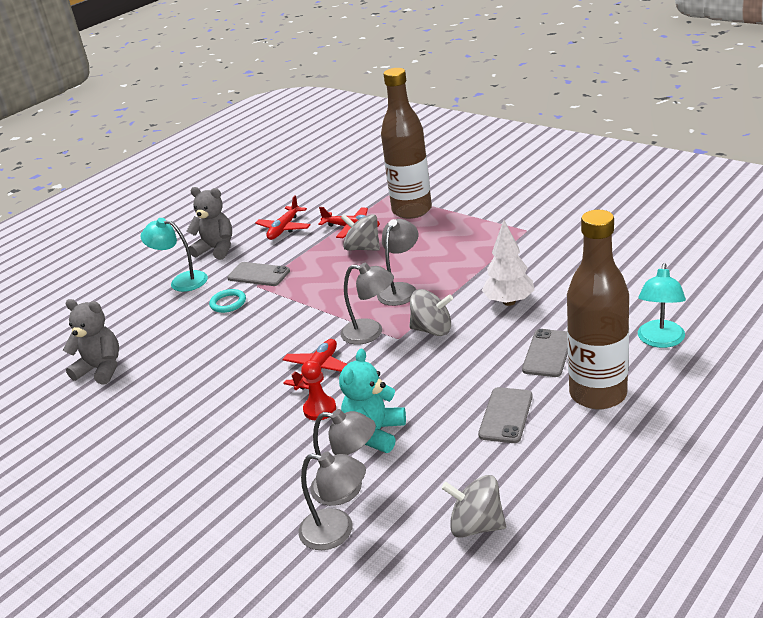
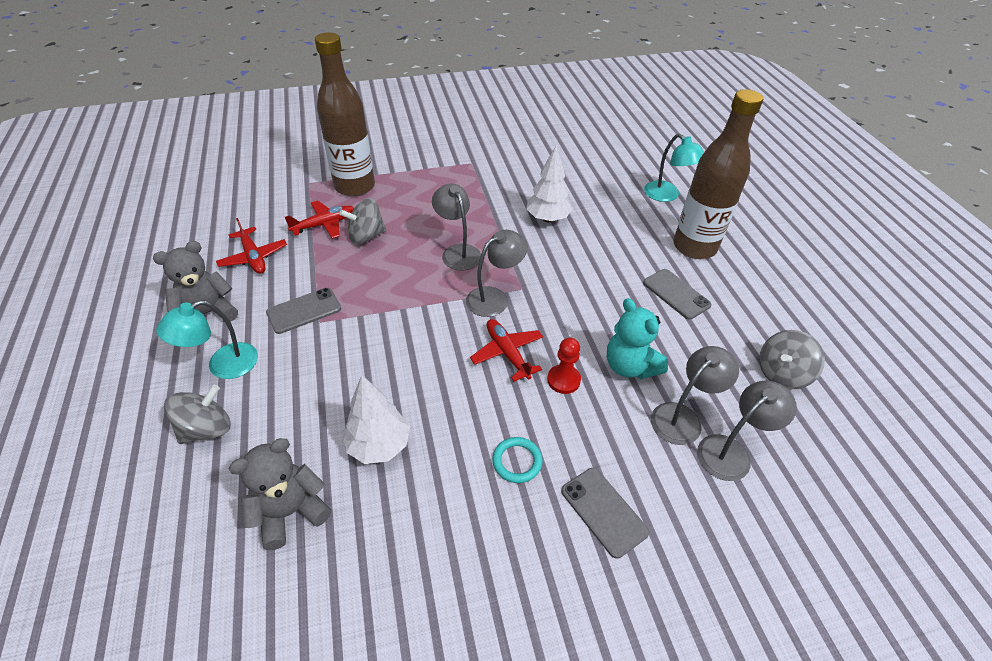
camera: 60 degrees left, 15 degrees up
turquoise ring [209,289,246,313] -> turquoise ring moved to [492,437,543,483]
grey spinning top [409,289,453,336] -> grey spinning top moved to [164,385,230,444]
grey phone [522,329,568,377] -> grey phone moved to [561,468,649,559]
none -> white tree [343,375,410,464]

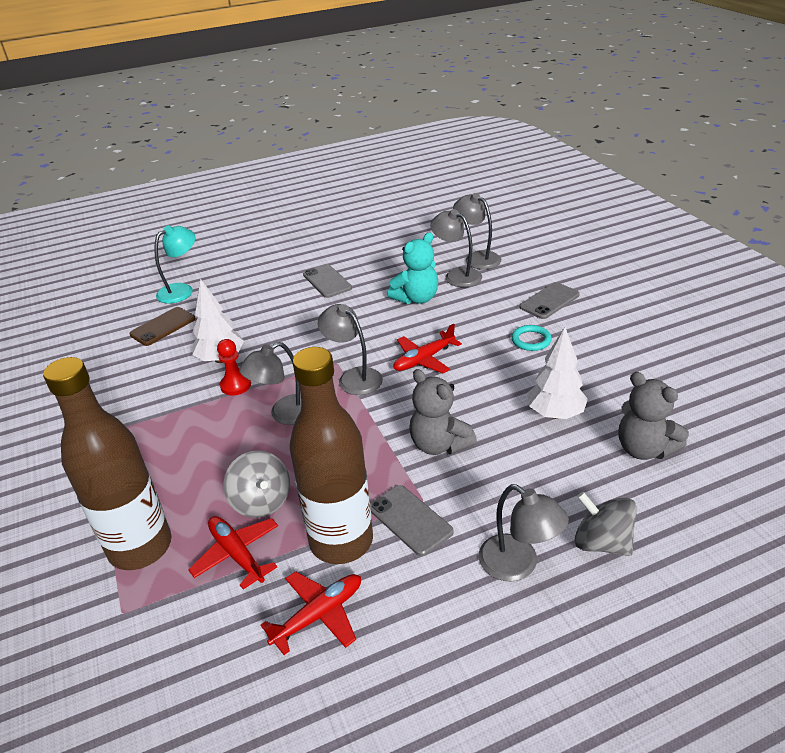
camera: 95 degrees left, 10 degrees down
grey teddy bear [153,241,238,322] -> grey teddy bear moved to [410,369,477,455]
turquoise lamp [156,300,258,379] -> grey lamp [479,484,569,582]
red pawn [547,338,581,394] -> red pawn moved to [217,339,251,395]
grey phone [643,269,711,320] -> grey phone turned 75 degrees counterclockwise [303,264,352,298]
brown bottle [673,89,763,259] -> brown bottle moved to [289,347,373,564]
grey spinning top [759,330,825,389] -> none
none -> brown phone [129,307,195,346]

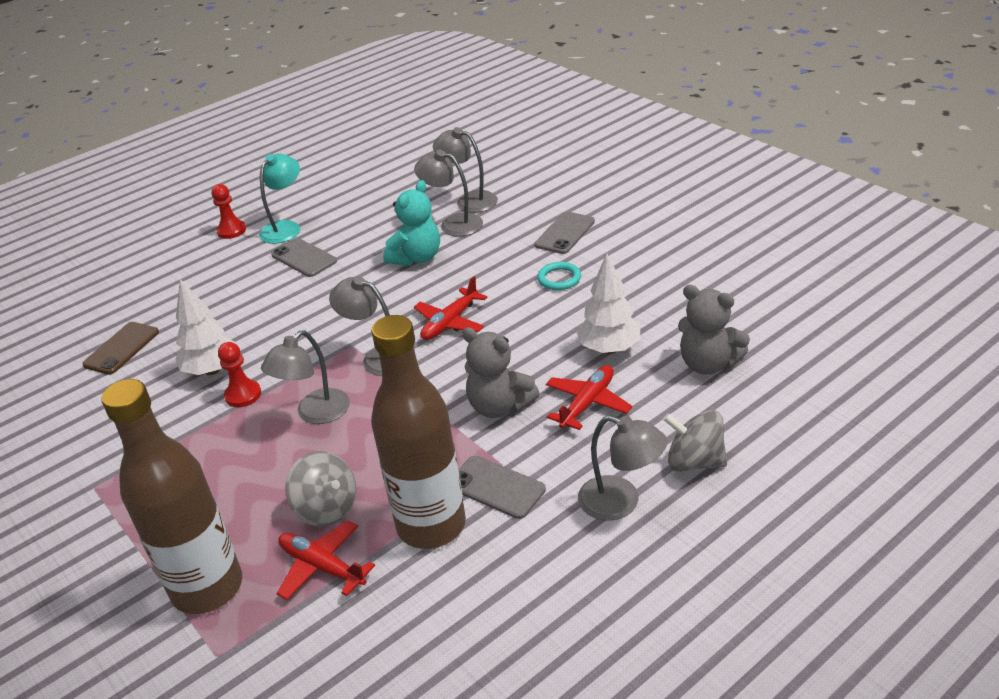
camera: 15 degrees left, 0 degrees up
turquoise lamp [154,225,195,303] -> turquoise lamp moved to [259,154,300,244]
red plane [260,571,361,655] -> red plane moved to [546,365,632,430]
none -> red pawn [211,184,246,239]

